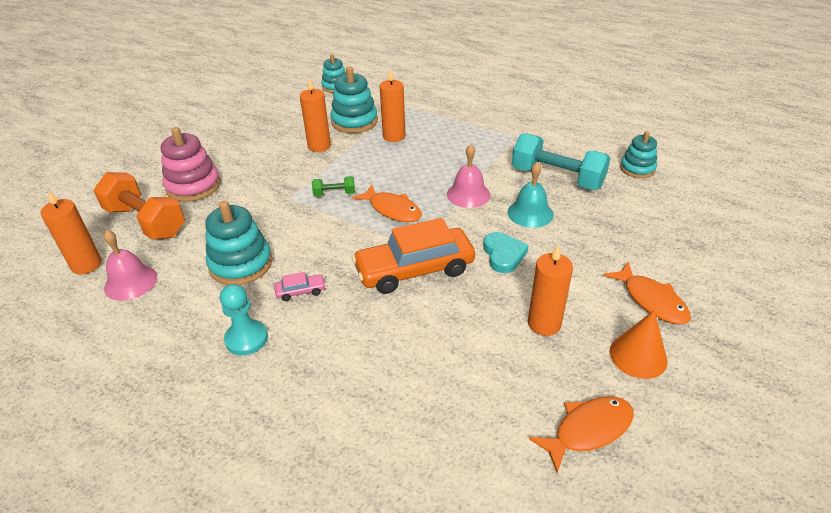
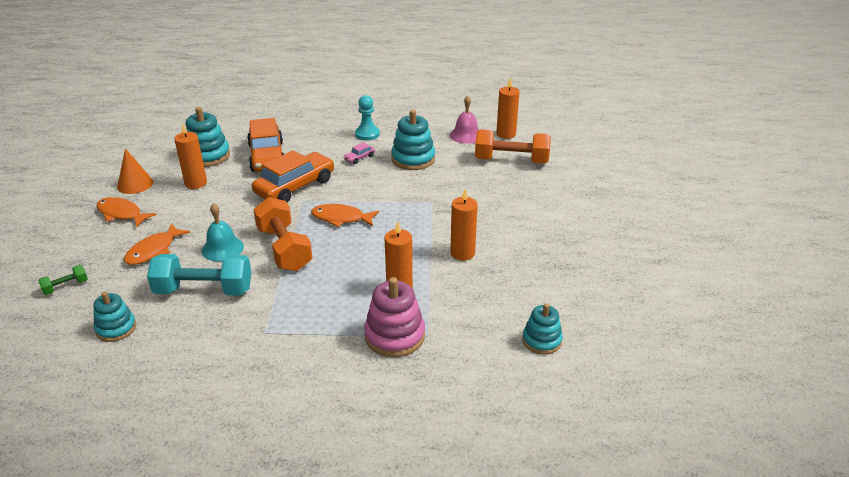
camera: 150 degrees right, 5 degrees down
pink stacking toy [161,127,220,202] -> pink stacking toy moved to [364,277,425,357]
green dumbbell [312,176,355,197] -> green dumbbell moved to [38,265,88,295]
turquoise stacking toy [330,67,378,133] -> turquoise stacking toy moved to [186,107,230,167]
pink bell [447,144,490,208] -> orange dumbbell [253,197,313,271]
turquoise heart [483,232,529,273] -> none
orange fish [529,396,634,473] -> orange fish moved to [124,224,190,265]
none -> orange car [247,118,284,172]

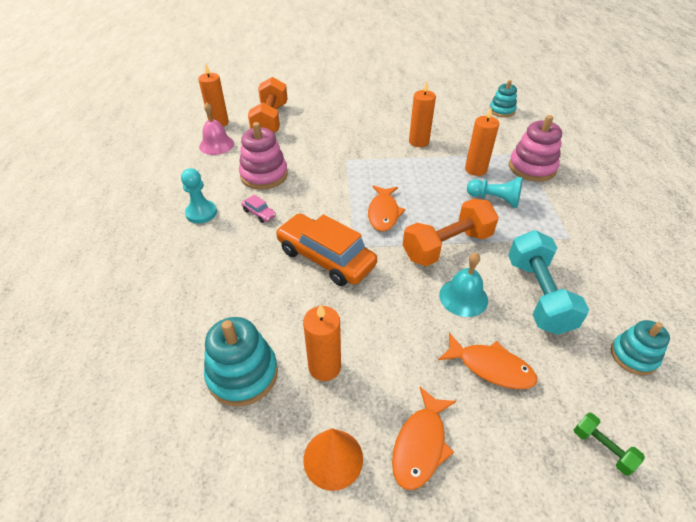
camera: 95 degrees left, 10 degrees up
orange car [247,118,284,172] -> none
turquoise stacking toy [391,110,435,170] -> pink stacking toy [239,122,288,190]
none -> turquoise pawn [467,177,523,208]

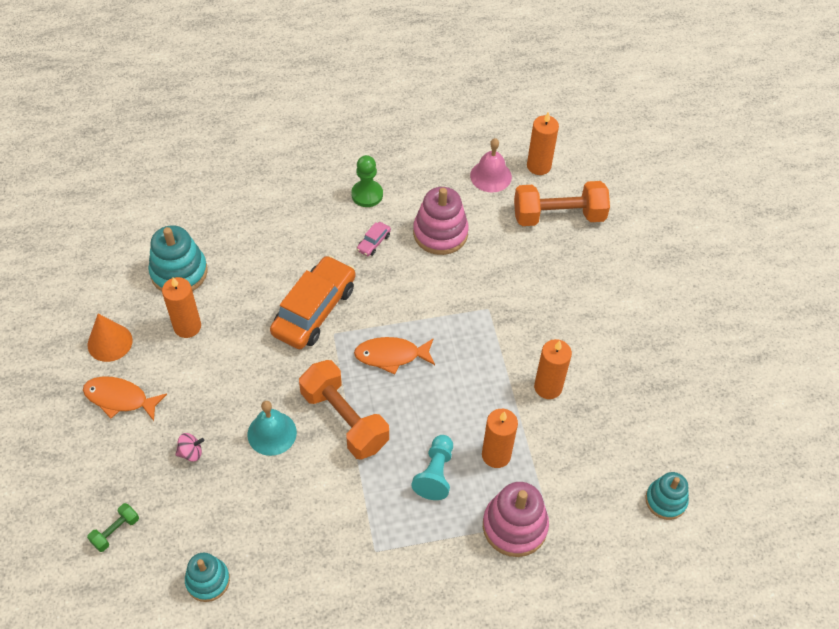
camera: 80 degrees right, 10 degrees up
turquoise pawn [181,168,217,224] -> green pawn [351,155,383,207]
orange fish [438,333,538,389] -> pink spinning top [175,433,205,462]
turquoise dumbbell [508,230,589,335] -> none

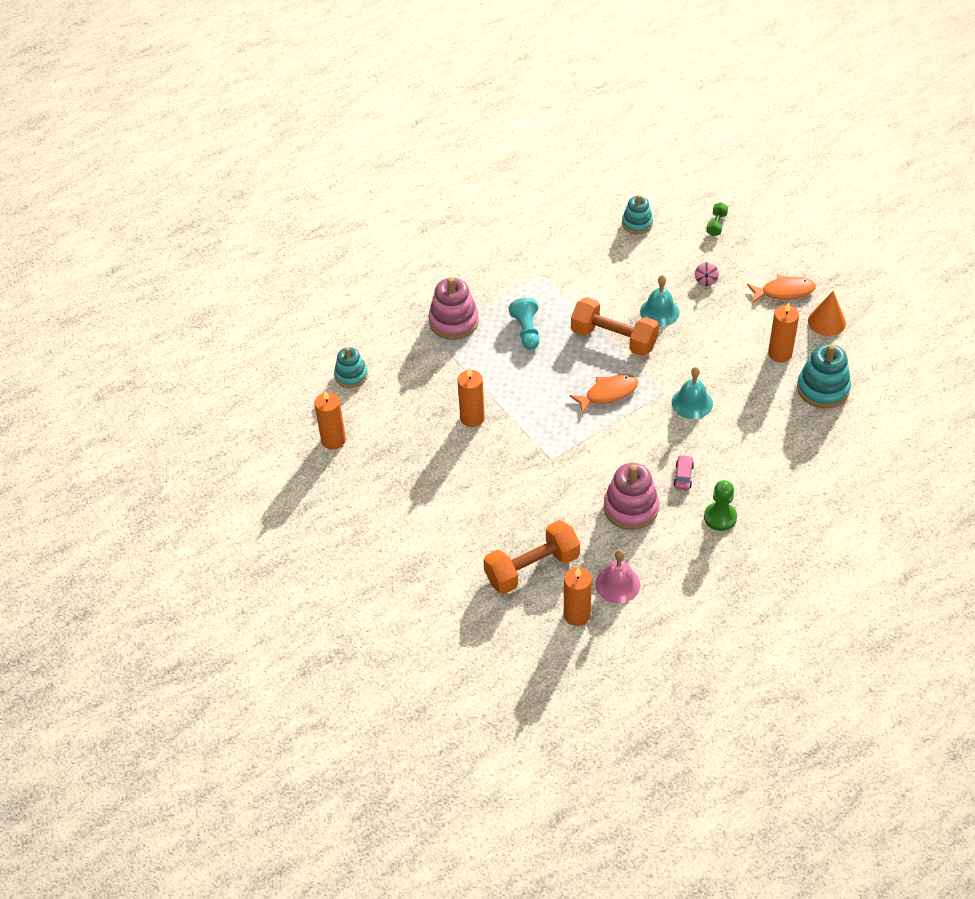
camera: 160 degrees right, 5 degrees down
pink spinning top [175,433,205,462] -> pink spinning top turned 45 degrees counterclockwise [695,262,719,286]
orange car [270,255,356,349] -> turquoise bell [672,367,713,419]
orange candle [482,409,518,468] -> orange candle moved to [314,391,346,450]

